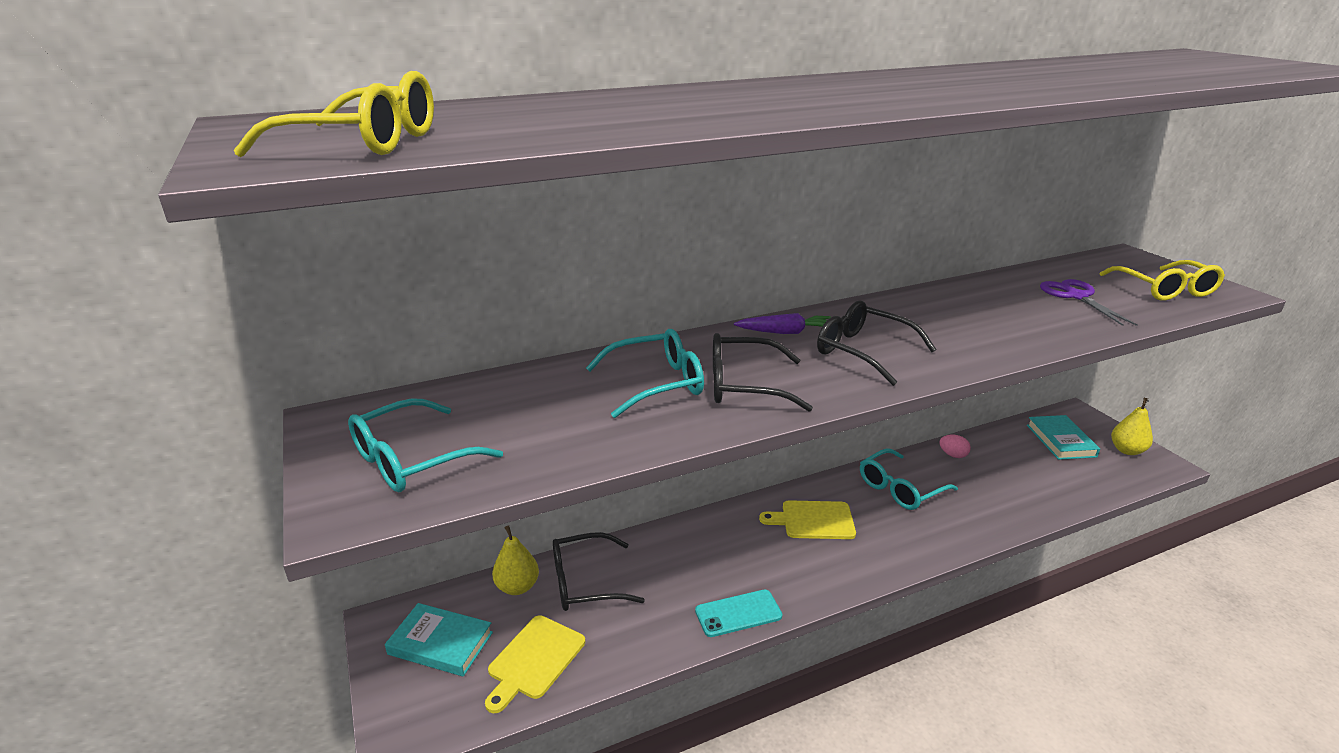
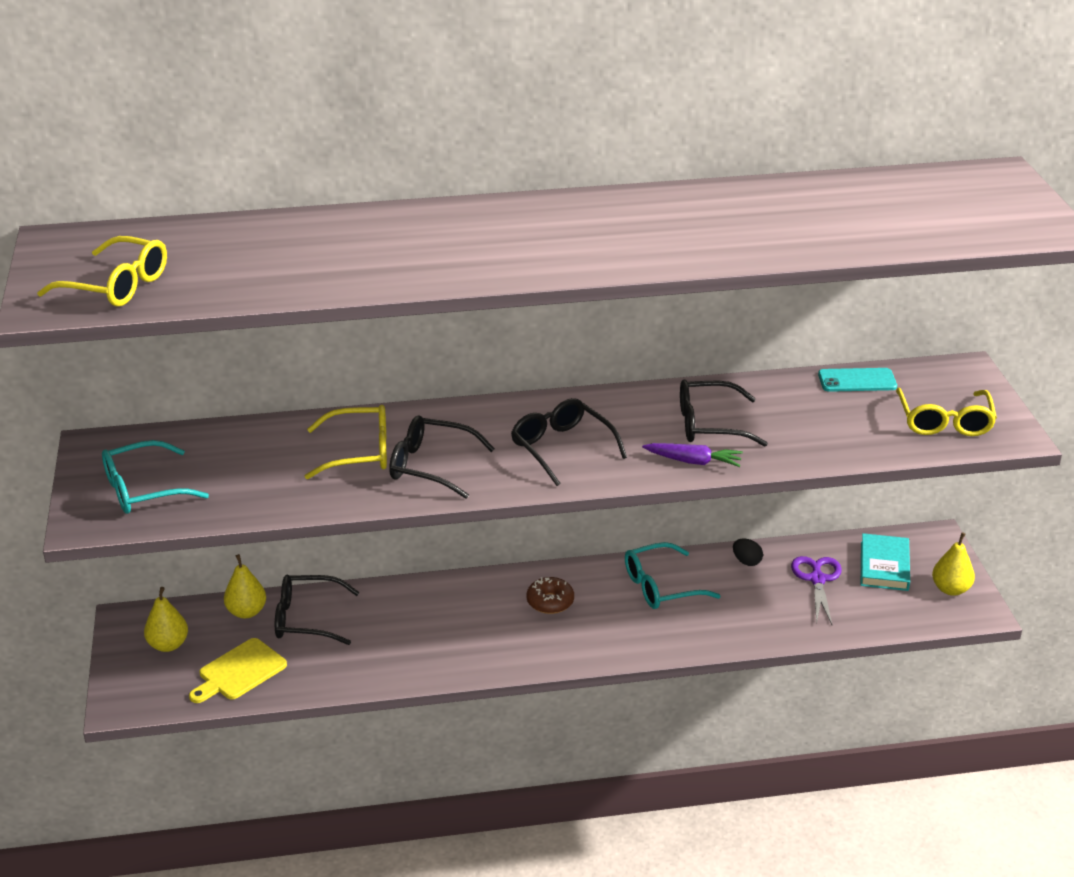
camera: 15 degrees right, 5 degrees up
turquoise book [385,603,493,676] -> yellow pear [144,587,188,652]
turquoise glasses [586,329,704,418] -> yellow glasses [304,405,387,479]
turquoise phone [695,590,782,637] -> turquoise phone moved to [818,368,897,392]
purple carrot [734,313,831,334] -> purple carrot moved to [642,443,743,467]
yellow cutting board [759,500,856,539] -> brown donut [526,577,574,614]
pink egg [939,435,971,458] -> black egg [733,539,763,566]
purple scissors [1040,279,1138,326] -> purple scissors moved to [791,556,842,625]
none -> black glasses [680,380,768,447]

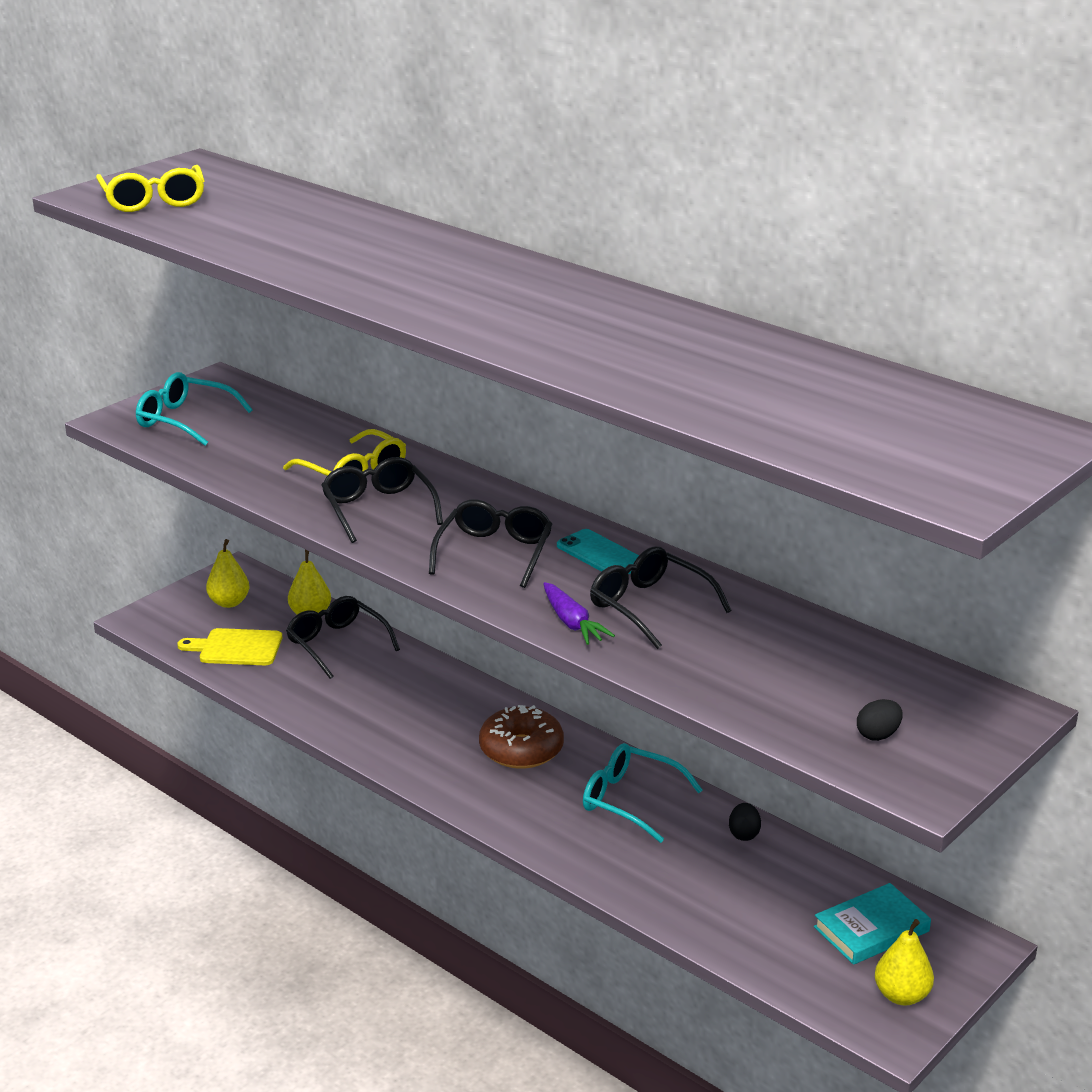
camera: 50 degrees right, 5 degrees down
brown donut [526,577,574,614] -> brown donut [479,705,564,769], size x1.52
purple scissors [791,556,842,625] -> none
turquoise phone [818,368,897,392] -> turquoise phone moved to [557,529,639,575]
yellow glasses [896,388,997,436] -> black egg [857,699,903,741]

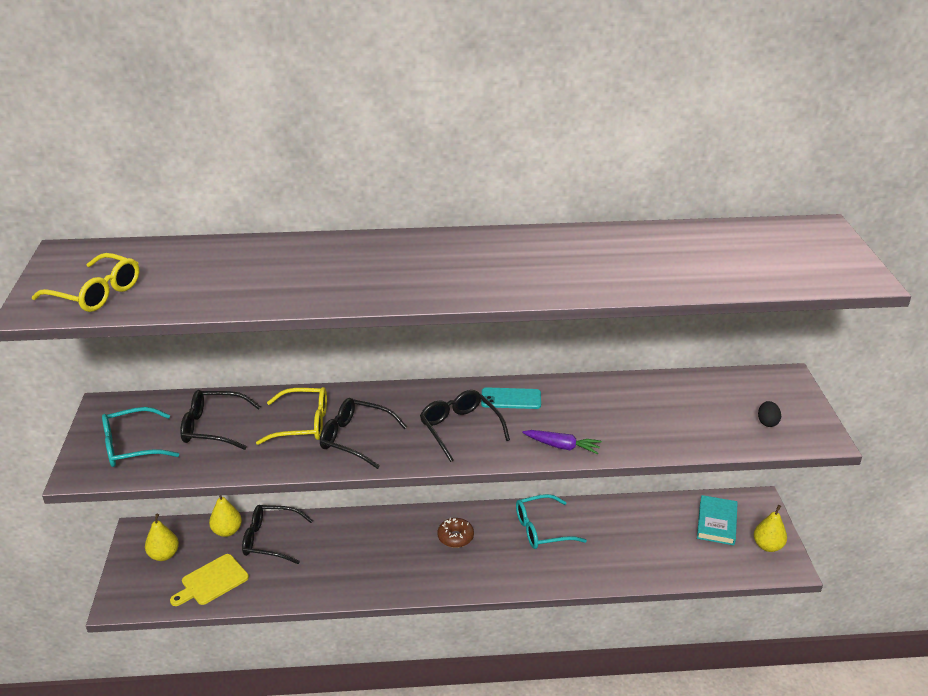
camera: 45 degrees left, 5 degrees up
brown donut [479,705,564,769] -> brown donut [437,518,474,548], size x0.66
black glasses [590,546,732,649] -> black glasses moved to [180,390,261,450]
black egg [729,803,761,841] -> none

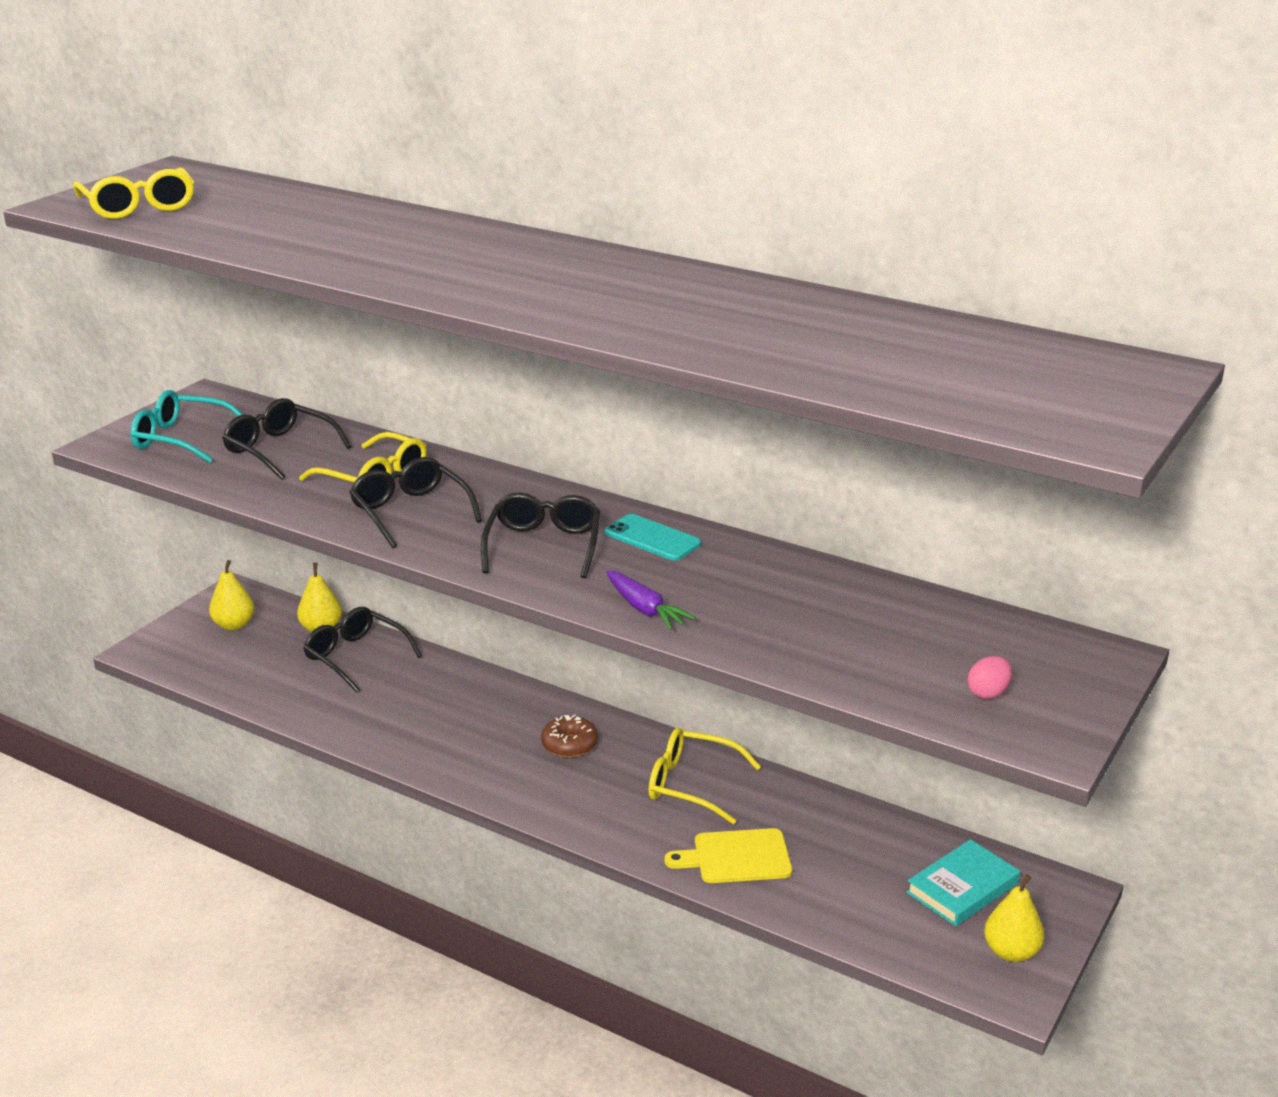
camera: 35 degrees right, 5 degrees down
yellow cutting board [170,554,249,606] -> yellow cutting board moved to [665,828,792,883]
turquoise glasses [516,494,587,549] -> yellow glasses [648,728,761,824]
black egg [758,401,781,427] -> pink egg [968,656,1012,699]

